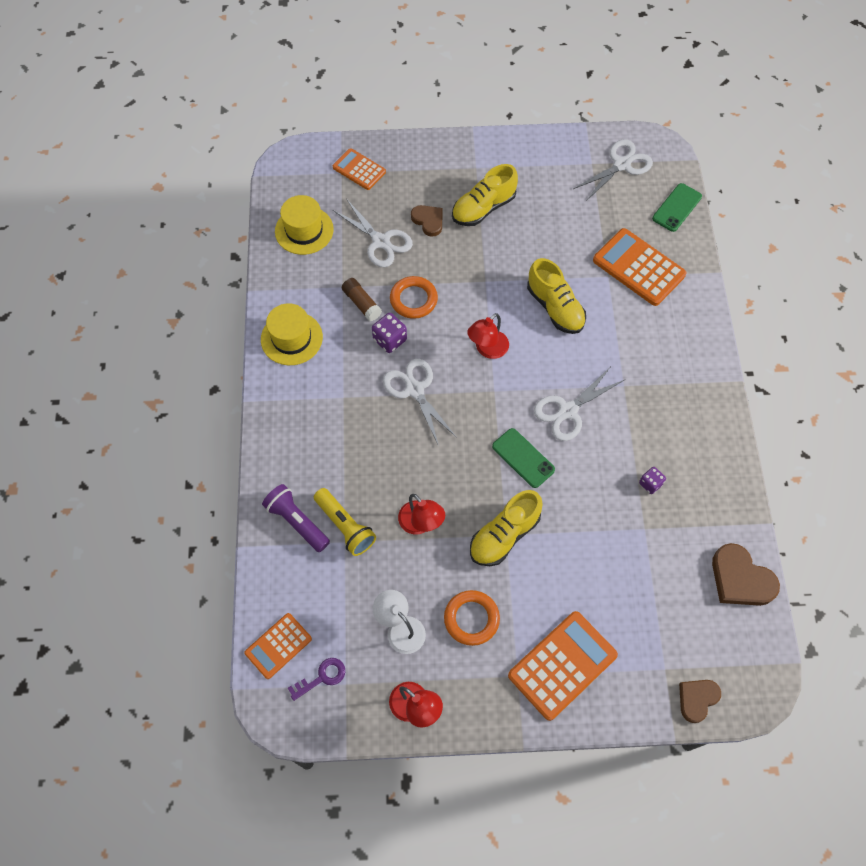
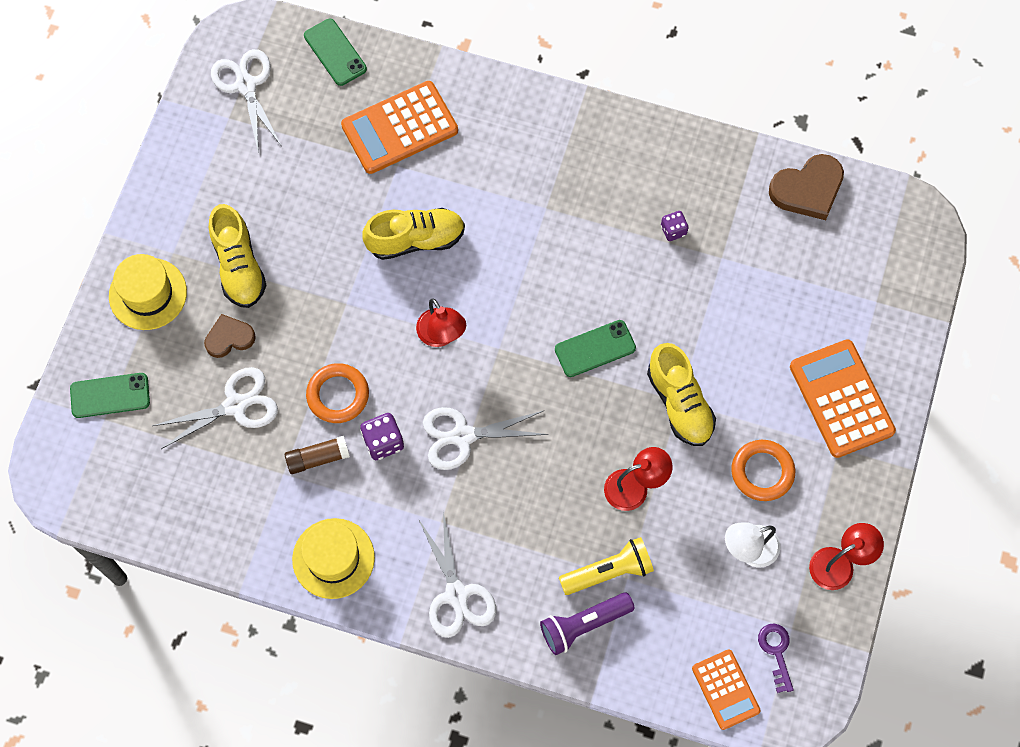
camera: 70 degrees left, 5 degrees up
yellow hat [275,195,334,255] -> yellow hat moved to [109,254,187,330]
orange calculator [333,148,386,190] -> green phone [70,373,150,418]
white scissors [534,368,624,441] -> white scissors moved to [419,512,496,638]
brown heart [679,680,721,723] -> none

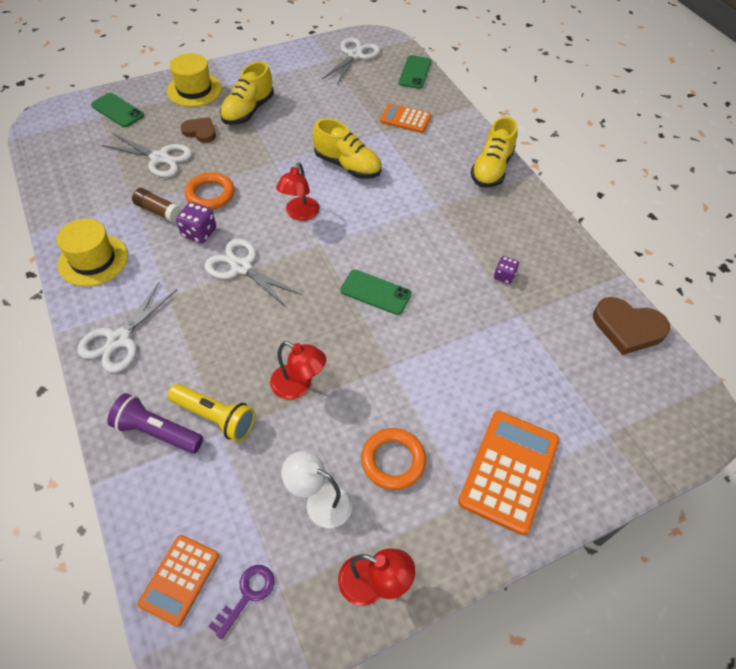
camera: 45 degrees right, 15 degrees down
orange calculator [341,81,458,174] -> orange calculator [380,104,431,133], size x0.61
yellow shoe [647,343,716,446] -> yellow shoe moved to [471,117,517,188]

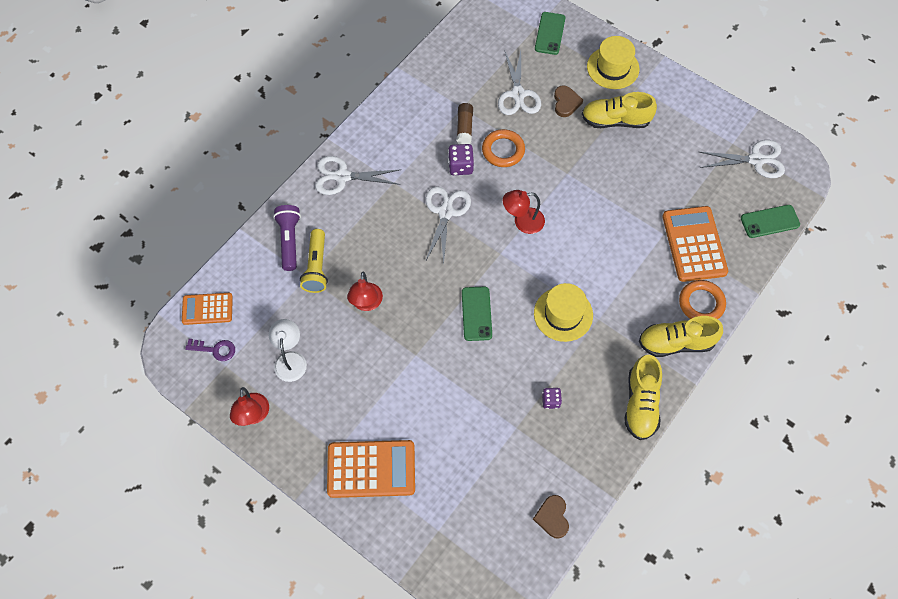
camera: 65 degrees right, 10 degrees up
yellow hat [57,219,128,286] -> yellow hat moved to [534,283,593,342]
yellow shoe [313,118,382,179] -> yellow shoe moved to [624,355,662,440]
orange ring [361,428,426,490] -> orange ring moved to [679,280,726,319]
orange calculator [380,104,431,133] -> orange calculator [662,206,728,282], size x1.64
brown heart [593,297,670,355] -> brown heart [533,495,569,539], size x0.64

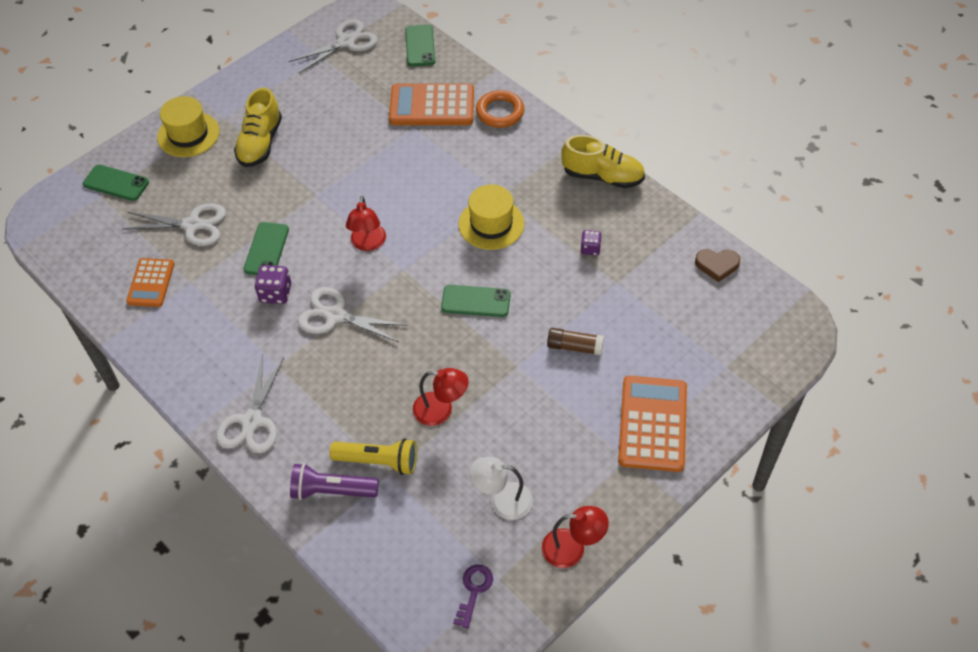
camera: 80 degrees left, 10 degrees down
orange calculator [182,293,233,325] -> orange calculator moved to [126,258,174,307]
brown glue stick [456,103,473,144] -> brown glue stick moved to [547,328,604,355]
orange ring [482,129,525,167] -> green phone [244,222,289,275]
brown heart [554,85,583,117] -> none
yellow shoe [639,316,723,357] -> none
white scissors [700,140,785,178] -> white scissors turned 45 degrees clockwise [289,19,378,73]

